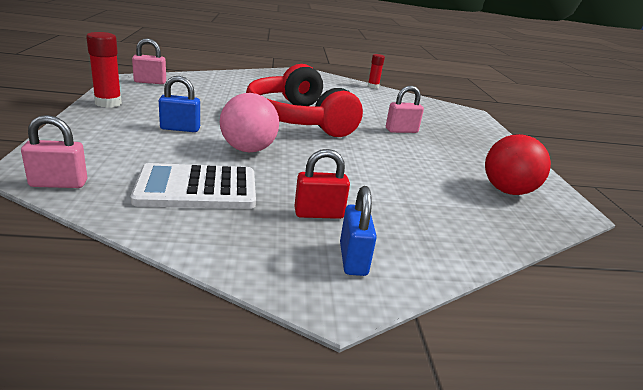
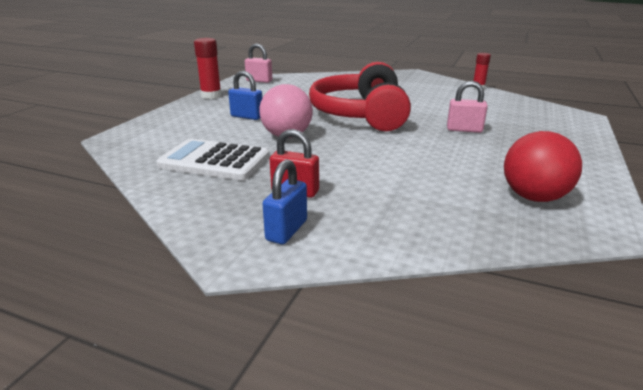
camera: 30 degrees right, 0 degrees up
pink padlock [21,115,87,188] -> none

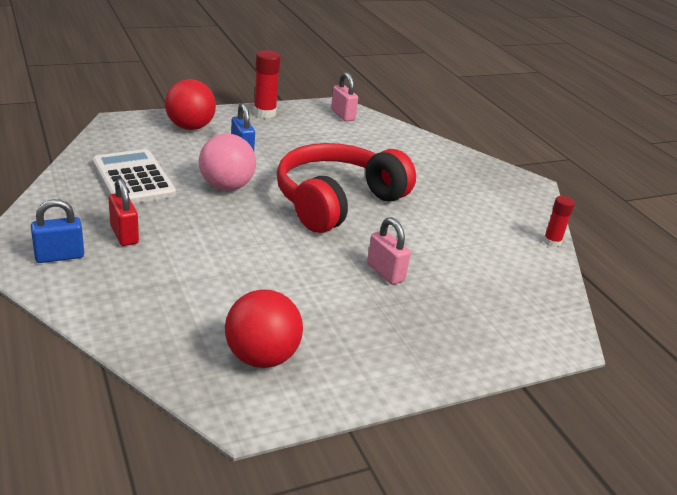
camera: 40 degrees right, 5 degrees up
none -> red ball [165,79,216,130]

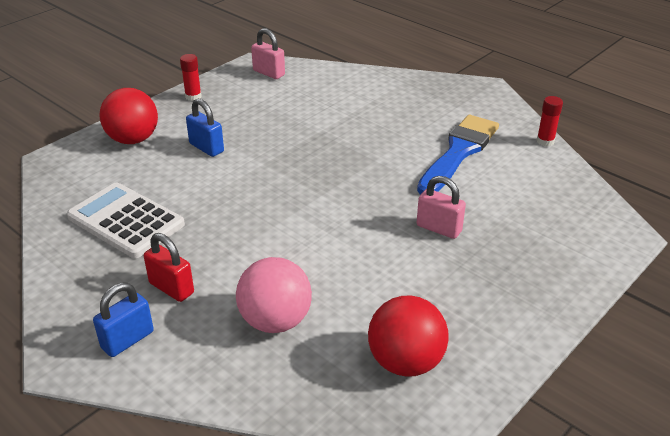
camera: 20 degrees left, 5 degrees up
pink ball [199,134,256,191] -> pink ball moved to [236,257,312,333]
red glue stick [254,50,281,118] -> red glue stick [180,54,202,101], size x0.65
red headphones [277,143,416,233] -> none
none -> blue brush [417,115,499,195]

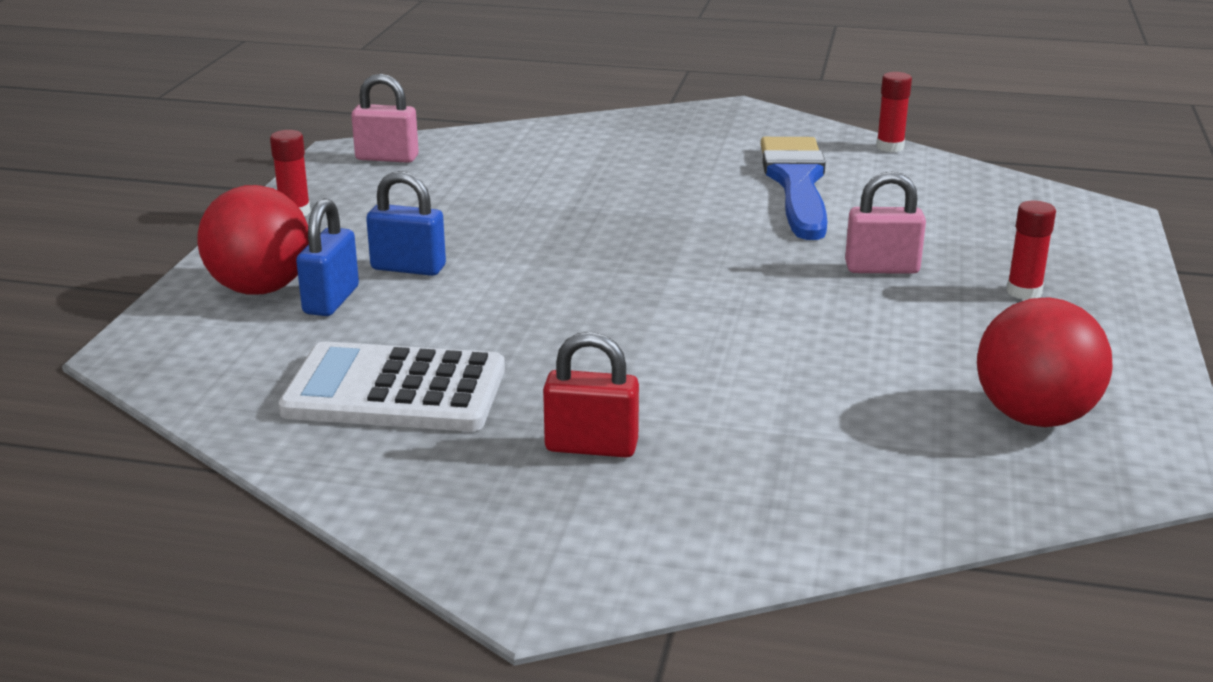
camera: 30 degrees left, 10 degrees down
blue padlock [93,283,154,357] -> blue padlock moved to [296,198,359,316]
pink ball [236,257,312,333] -> none
none -> red glue stick [1006,200,1056,300]

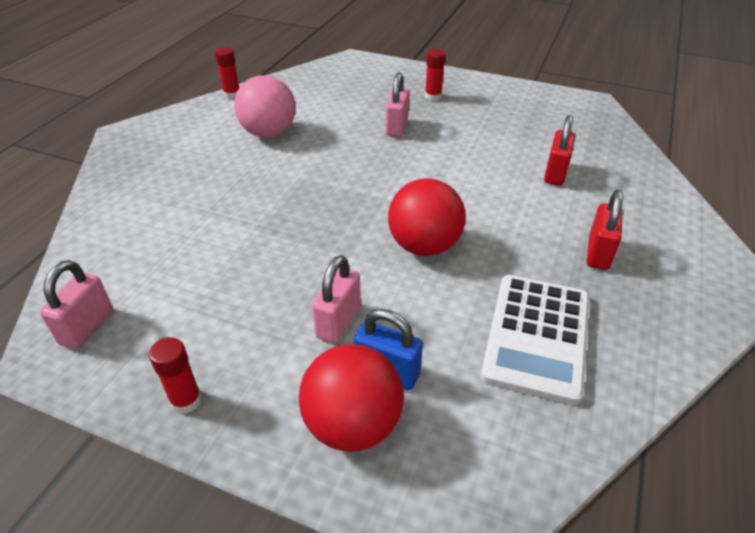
camera: 80 degrees left, 15 degrees up
blue padlock [366,171,446,276] -> pink padlock [312,255,361,343]
blue brush [761,137,827,240] -> pink ball [234,75,296,138]
red ball [977,297,1113,427] -> red ball moved to [388,179,466,256]
none -> red padlock [544,115,575,186]

